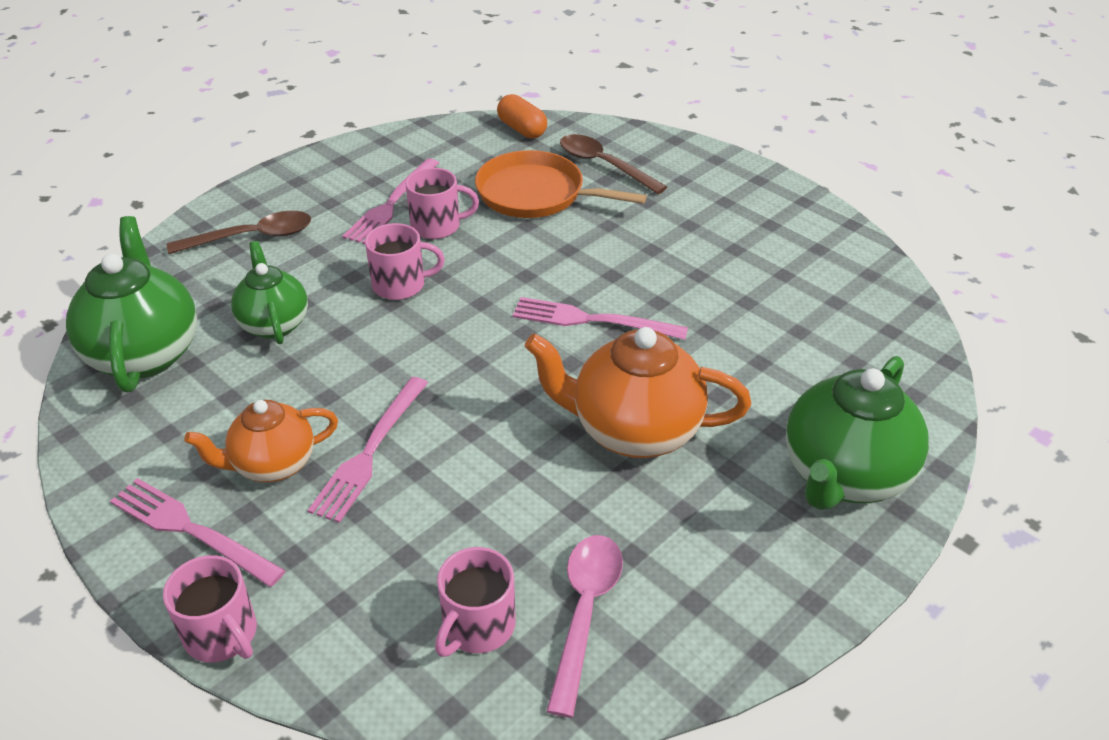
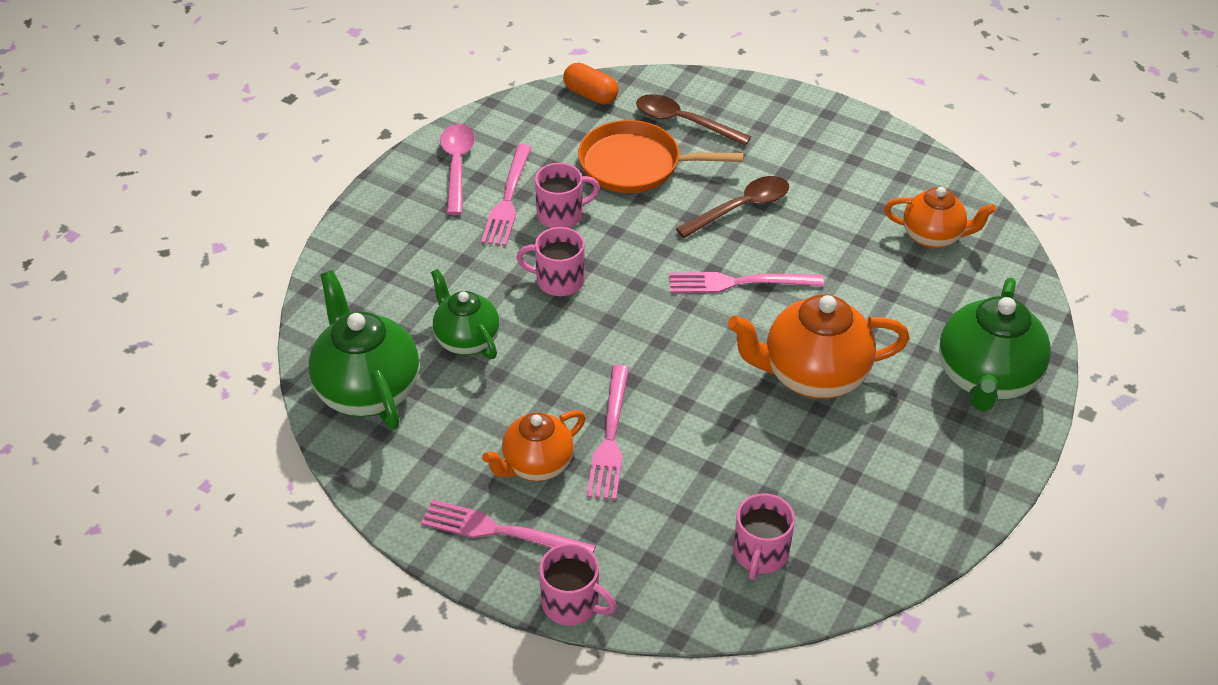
camera: 15 degrees left, 5 degrees up
brown spoon [167,211,311,254] -> brown spoon moved to [675,176,789,238]
pink mug [365,223,445,300] -> pink mug turned 150 degrees counterclockwise [516,227,585,296]
pink spoon [546,535,623,718] -> pink spoon moved to [440,124,475,215]
none -> orange teapot [884,187,996,249]

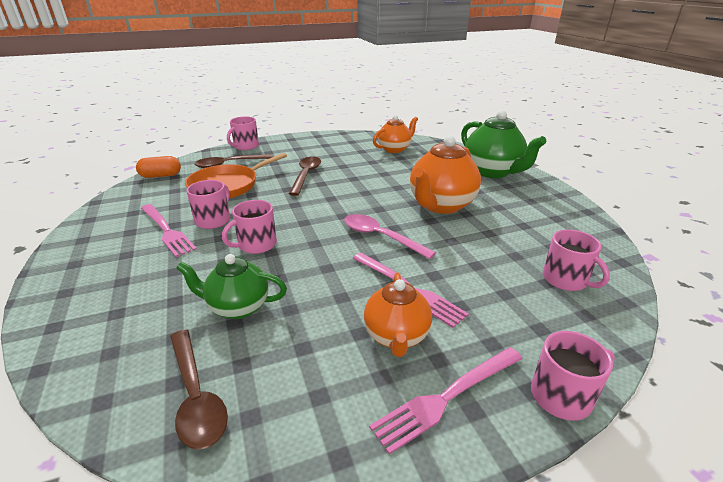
camera: 50 degrees left, 15 degrees down
green teapot [309,270,419,430] -> brown spoon [170,329,228,450]
pink spoon [440,124,475,215] -> pink spoon moved to [344,214,436,259]
pink fork [670,272,824,293] -> none
none -> pink mug [227,116,259,150]

